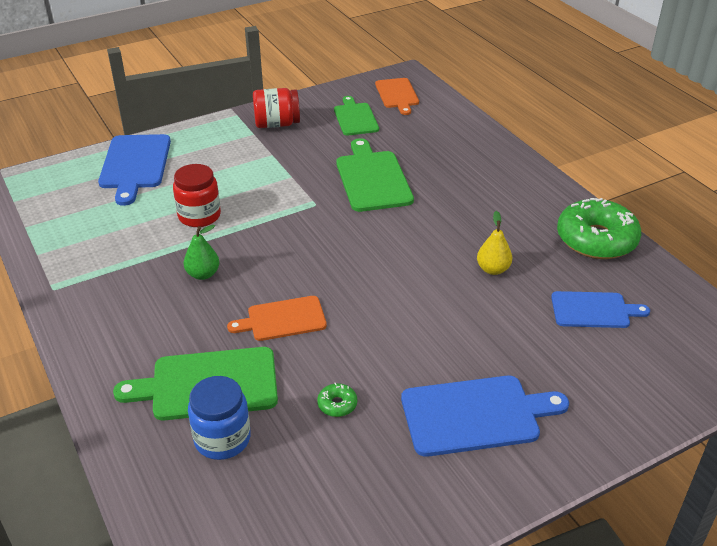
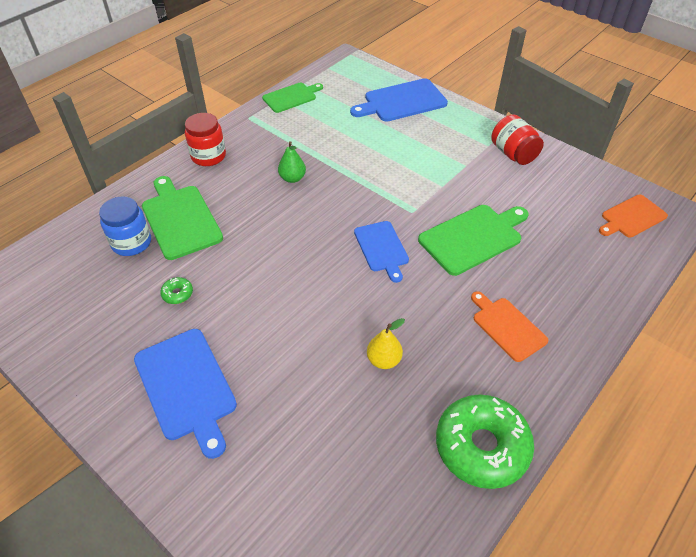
camera: 70 degrees right, 10 degrees up
red jar [173,164,221,227] -> red jar moved to [185,113,226,166]
orange cutting board [227,296,327,341] -> orange cutting board moved to [471,291,548,362]
green cutting board [334,96,379,135] -> green cutting board moved to [262,83,323,113]
blue cutting board [551,291,650,328] -> blue cutting board moved to [354,221,409,283]

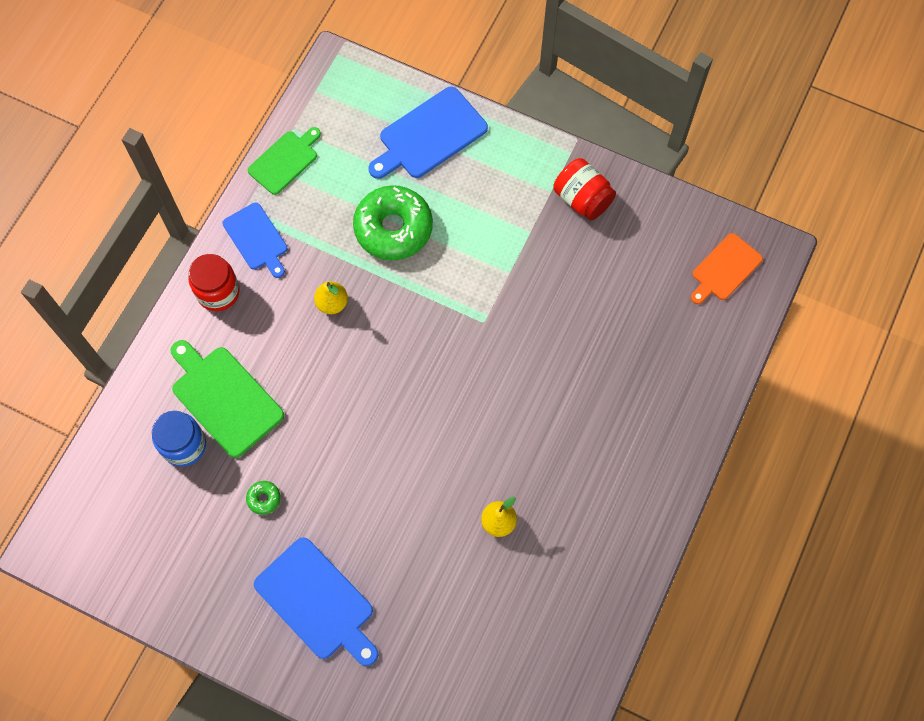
camera: 15 degrees left, 20 degrees up
green pear [278,141,306,183] -> yellow pear [314,281,348,314]
blue cutting board [354,221,409,283] -> blue cutting board moved to [222,202,287,278]
green cutting board [418,205,529,276] -> none
green donut [436,394,534,489] -> green donut moved to [353,185,433,260]
orange cutting board [471,291,548,362] -> none

